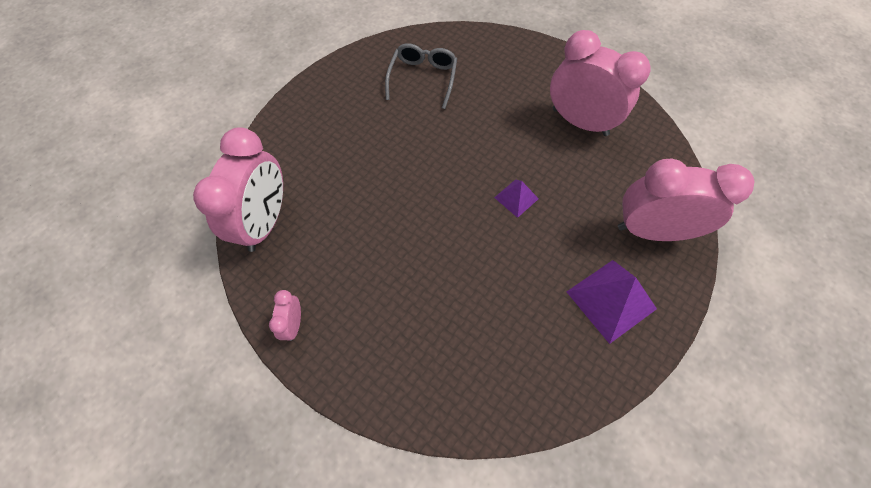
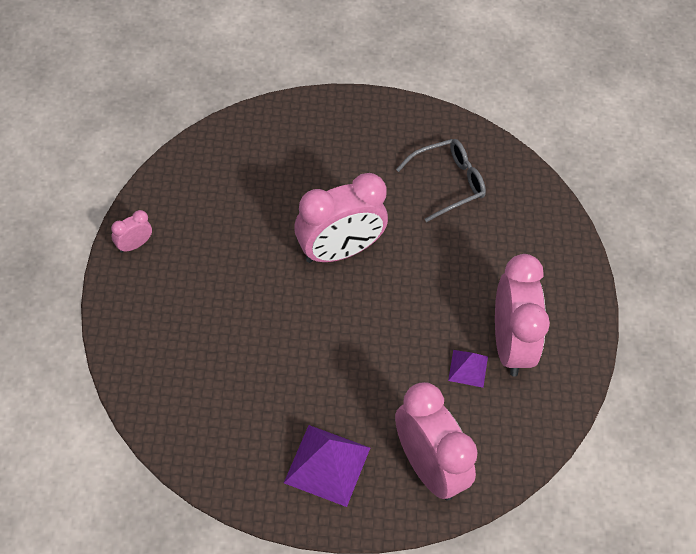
camera: 50 degrees right, 5 degrees down
pink clock [193,127,283,252] -> pink clock moved to [294,173,388,263]
purple pyramid [494,179,539,218] -> purple pyramid moved to [448,350,488,388]

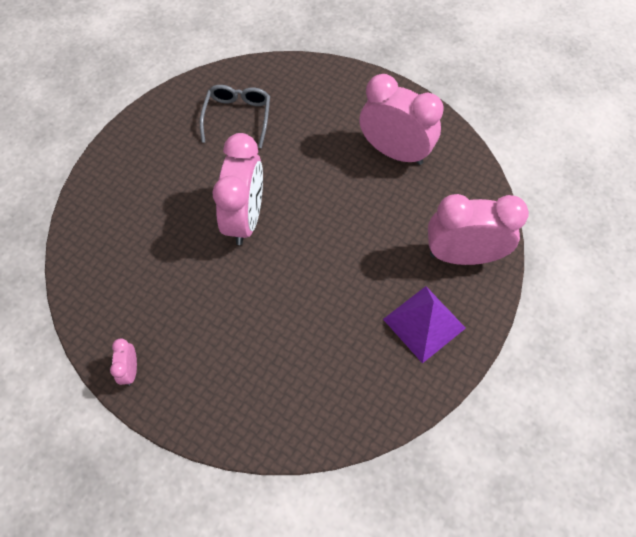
camera: 55 degrees left, 5 degrees up
purple pyramid [448,350,488,388] -> none

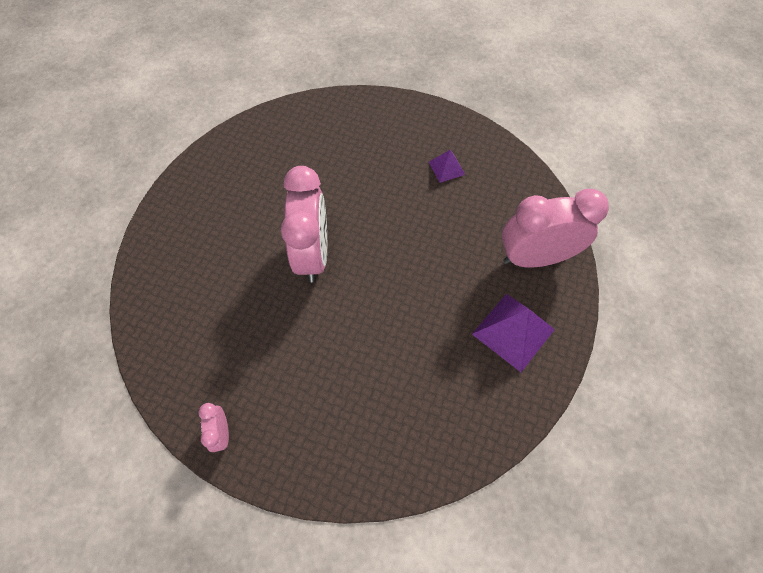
camera: 10 degrees left, 0 degrees up
grey glasses [200,85,270,148] -> none
pink clock [359,74,443,165] -> purple pyramid [429,150,465,183]

